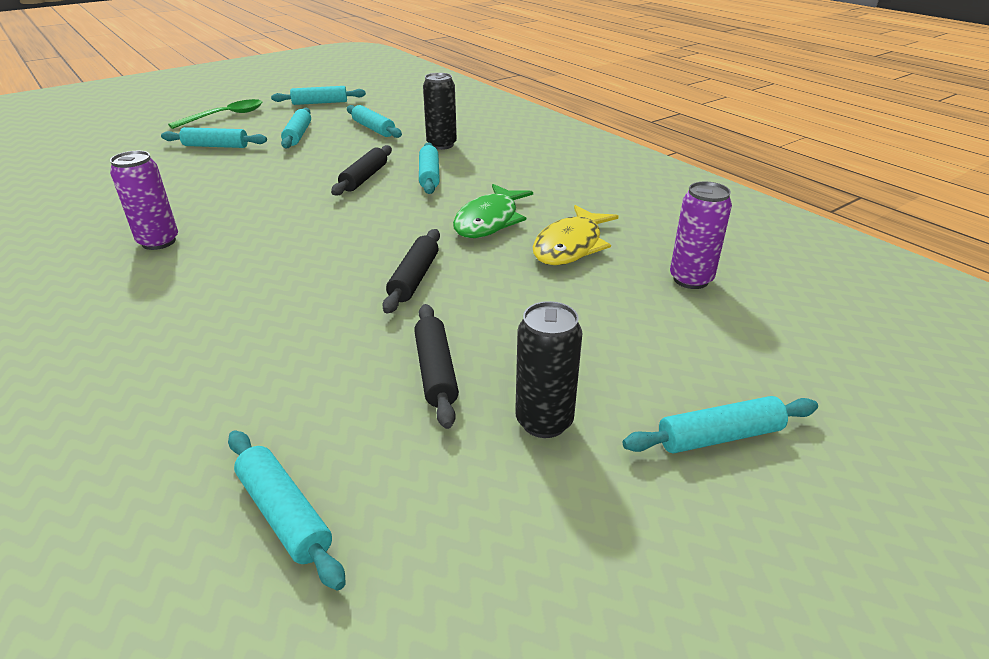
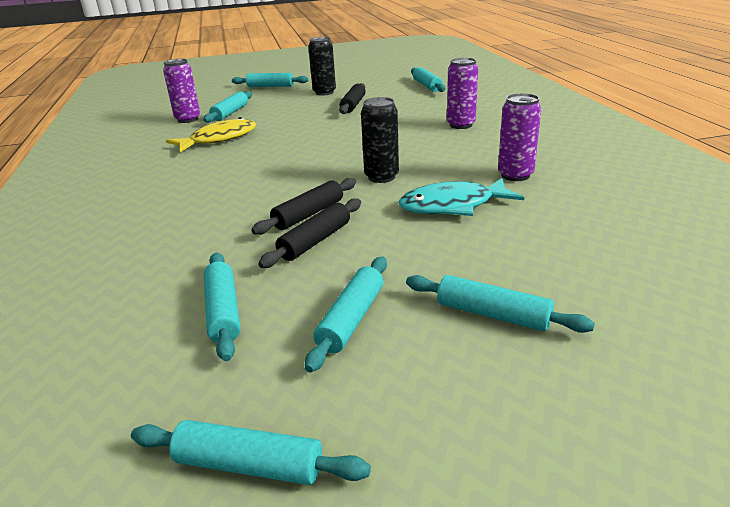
camera: 155 degrees left, 5 degrees down
green spoon [168,99,262,129] -> none
black rolling pin [382,229,440,313] -> black rolling pin moved to [258,198,361,268]
turquoise rolling pin [419,142,440,194] -> turquoise rolling pin moved to [203,91,252,123]
black can [423,73,457,150] -> black can moved to [361,97,399,183]
green fish [453,184,533,238] -> none
none -> turquoise fish [399,178,524,216]
none -> purple can [447,57,478,129]

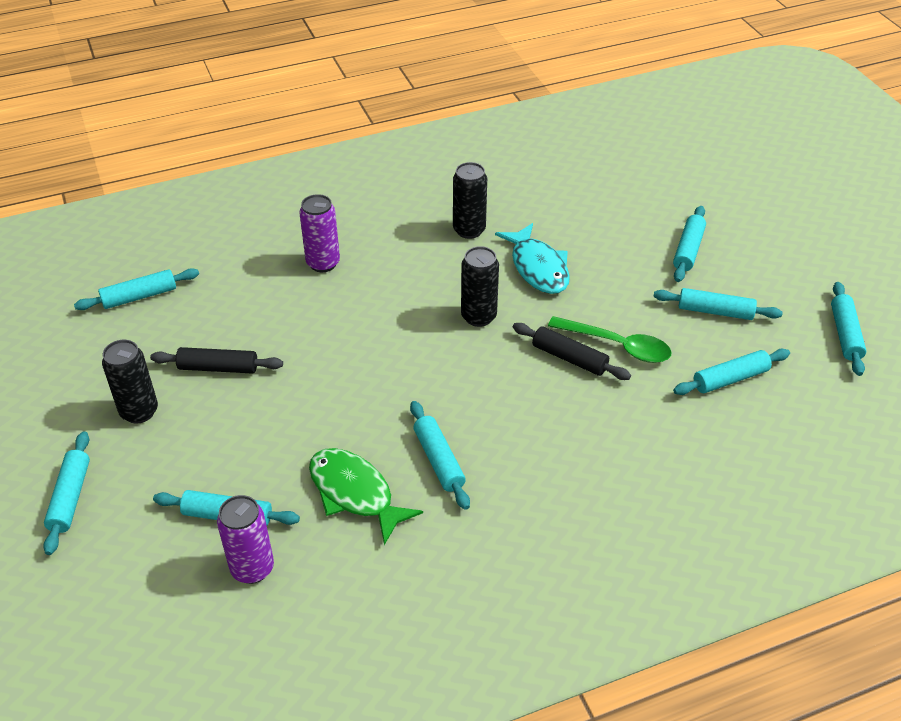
camera: 100 degrees left, 15 degrees up
yellow fish [166,117,256,152] -> green fish [309,448,423,545]
black rolling pin [258,198,361,268] -> green spoon [548,316,672,363]
purple can [498,93,541,181] -> black can [453,162,487,239]
none -> turquoise rolling pin [410,401,470,510]

